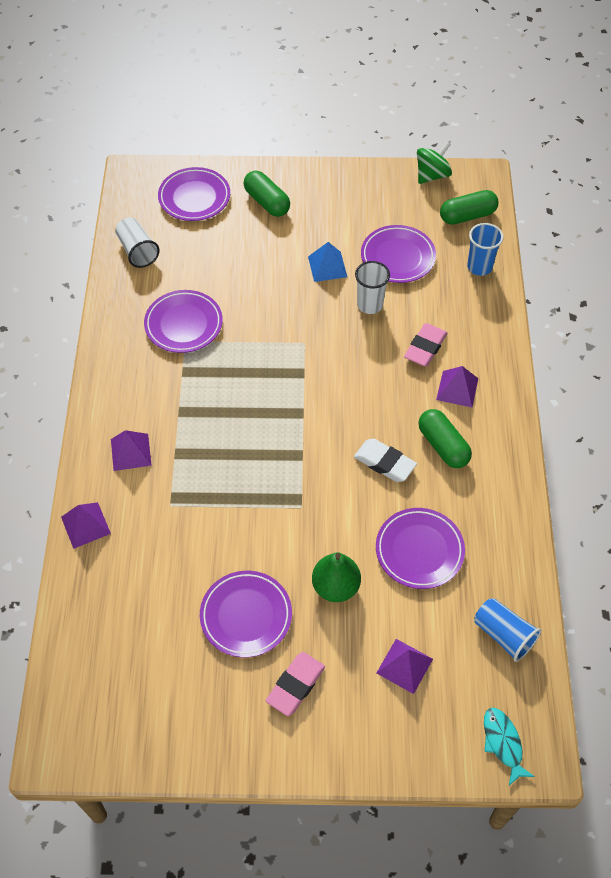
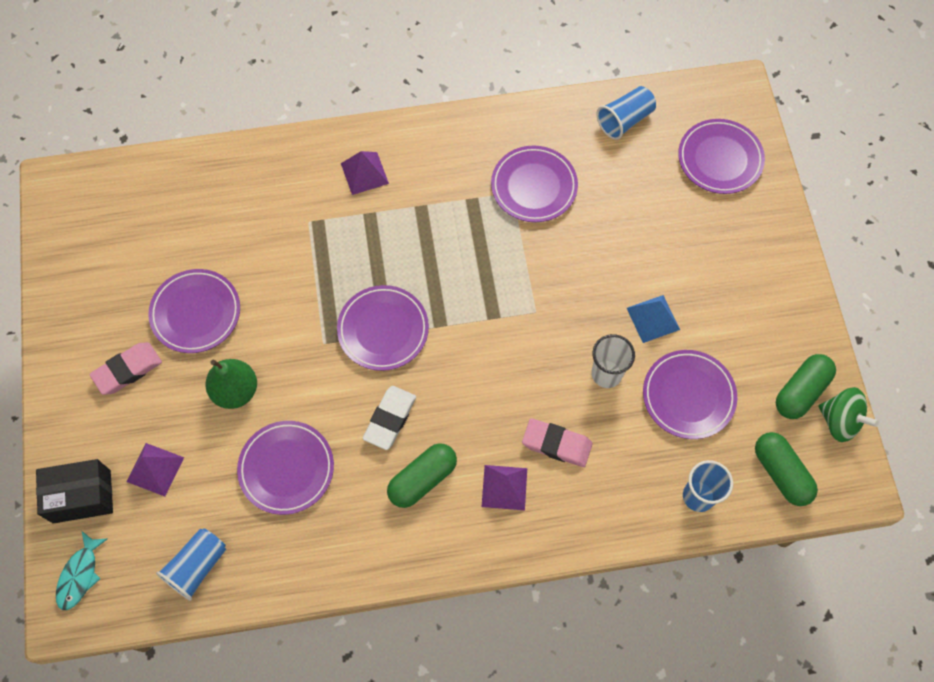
camera: 80 degrees right, 10 degrees up
purple pyramid [61,502,111,549] -> none
white cup [115,217,160,268] -> blue cup [596,86,656,140]
green capsule [243,171,290,217] -> green capsule moved to [776,354,836,419]
pink eraser [266,652,325,716] -> pink eraser turned 60 degrees counterclockwise [89,342,162,395]
turquoise fish [484,708,535,786] -> turquoise fish turned 135 degrees clockwise [56,531,107,610]
none -> black box [36,459,113,524]
none -> purple plate [337,285,429,371]

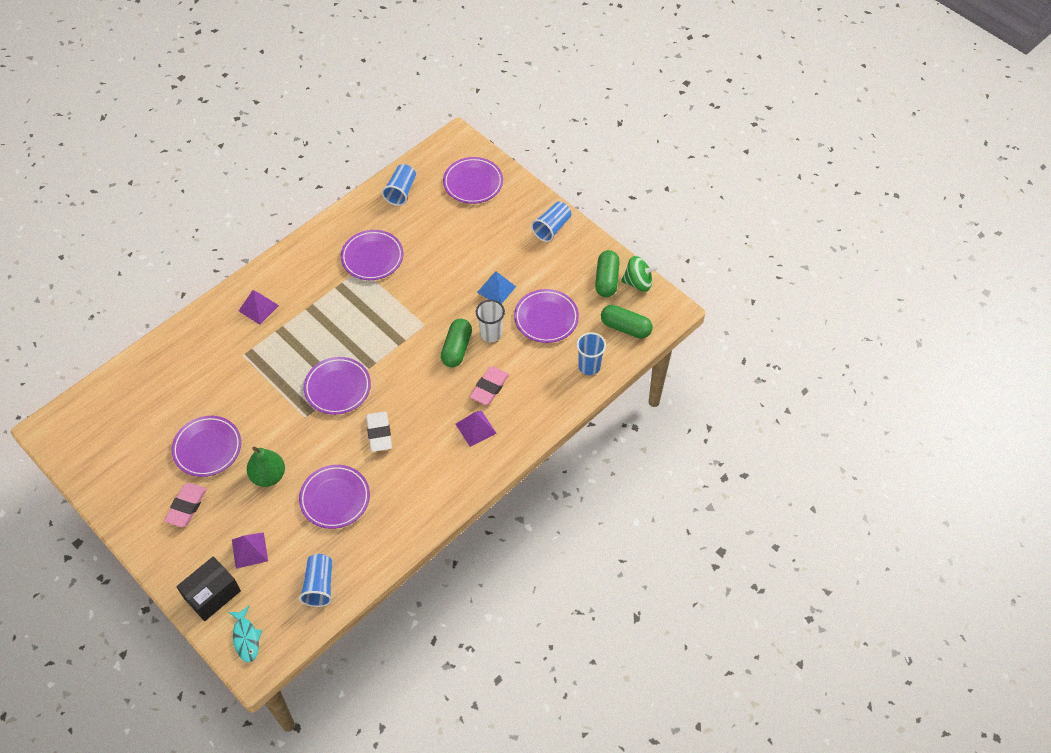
camera: 35 degrees left, 10 degrees down
green capsule [387,443,457,508] -> green capsule moved to [441,319,472,367]
pink eraser [522,418,593,467] -> pink eraser turned 45 degrees counterclockwise [470,366,509,405]
none -> blue cup [531,202,572,242]

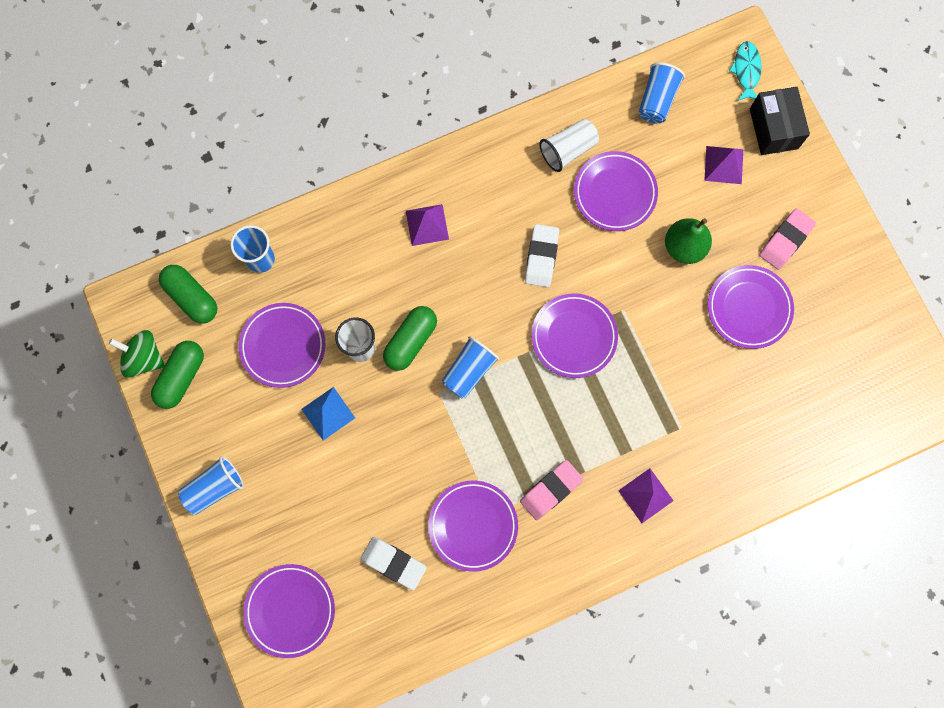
camera: 160 degrees left, 20 degrees up
black box [176,556,241,621] -> black box turned 75 degrees counterclockwise [750,87,810,155]
blue cup [382,164,416,206] -> blue cup moved to [442,336,500,398]
pink eraser [470,366,509,405] -> pink eraser moved to [520,460,583,520]
none -> white eraser [360,537,427,590]
none -> white cup [539,119,599,172]

